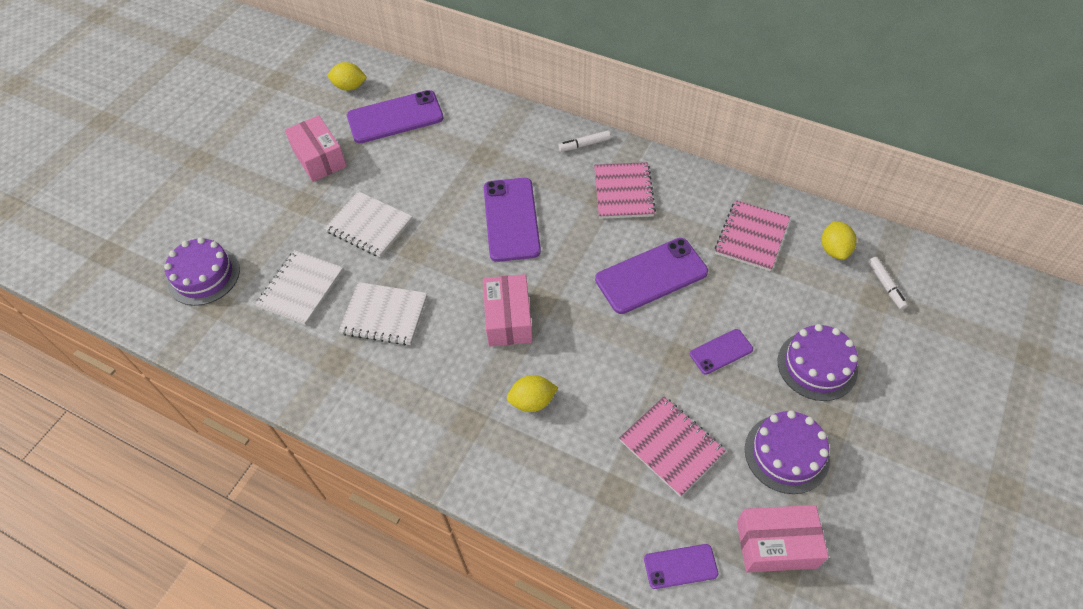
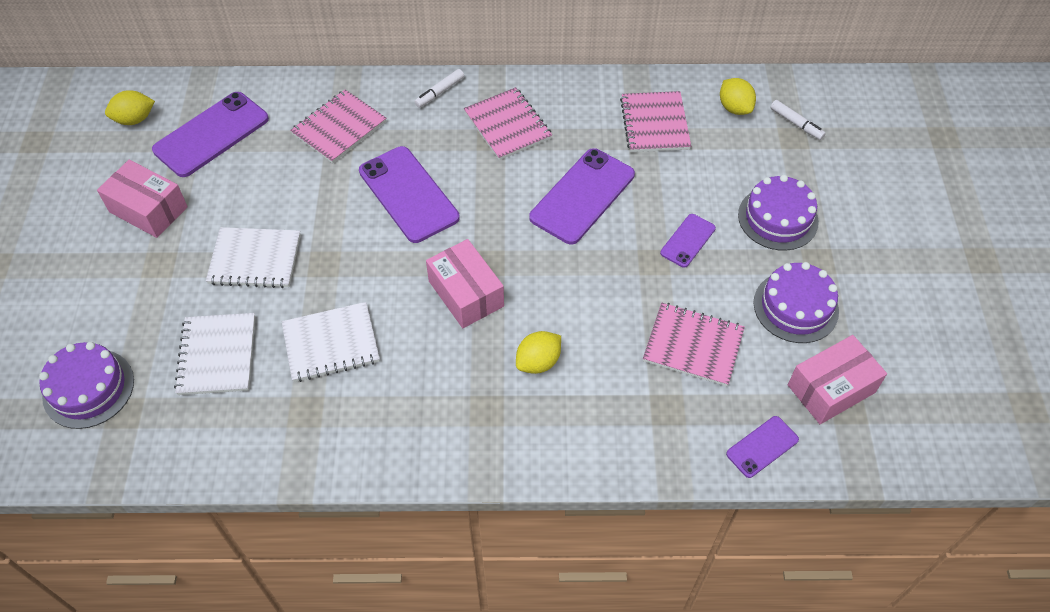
camera: 30 degrees left, 0 degrees up
none -> pink notebook [290,90,386,163]

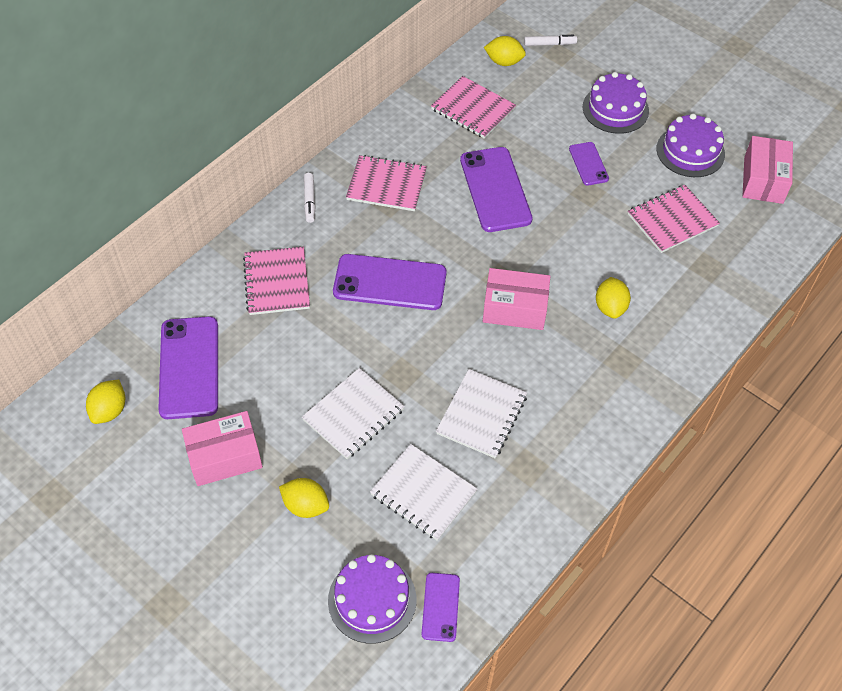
camera: 50 degrees left, 0 degrees up
purple phone [726,416,799,478] -> purple phone moved to [422,573,460,642]
none -> yellow lemon [279,478,329,518]

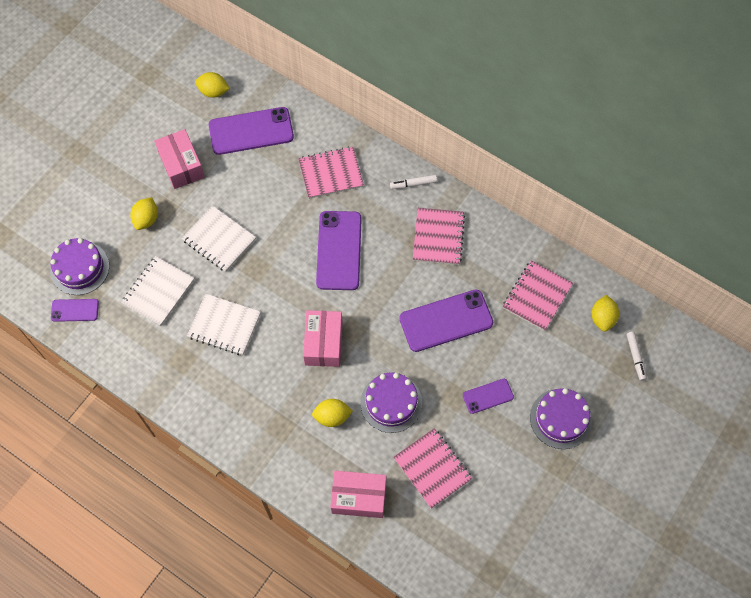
camera: 85 degrees right, 10 degrees up
purple cake [656,113,725,177] -> purple cake moved to [360,372,422,433]
pink box [742,136,793,204] -> pink box moved to [330,471,386,518]

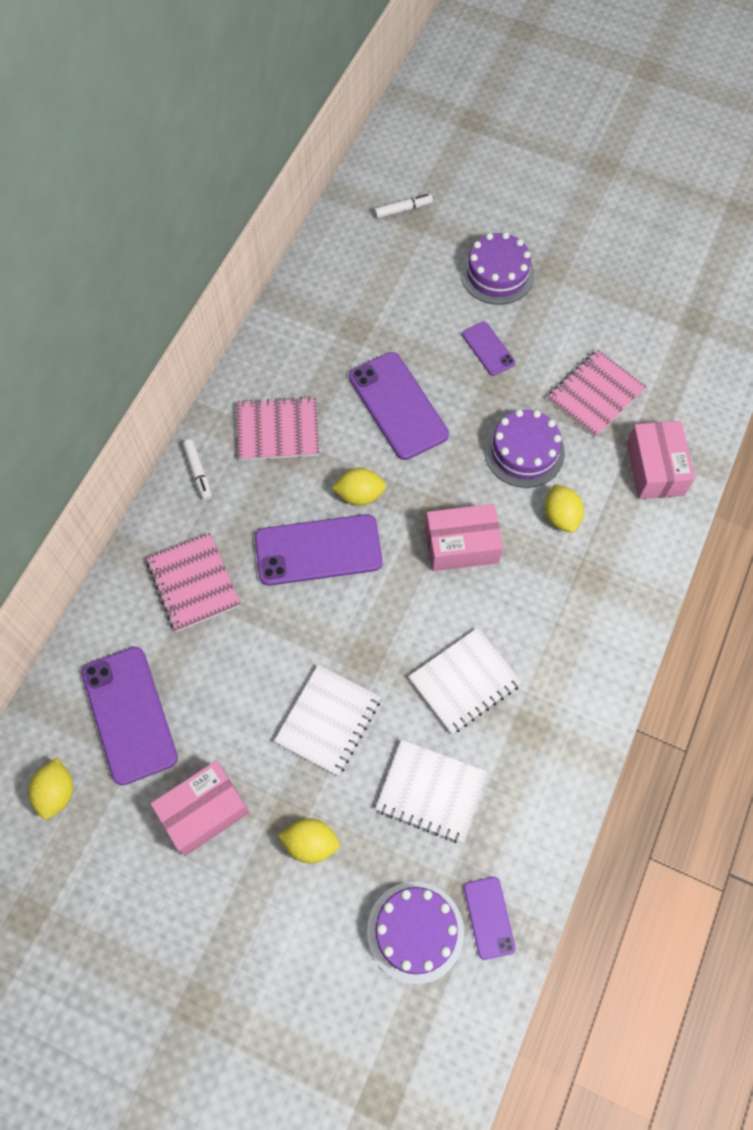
camera: 100 degrees left, 0 degrees up
white notebook [187,294,261,355] -> white notebook turned 45 degrees clockwise [408,628,522,734]
pink notebook [503,261,573,331] -> none
yellow lemon [591,295,619,332] -> yellow lemon moved to [332,468,386,506]

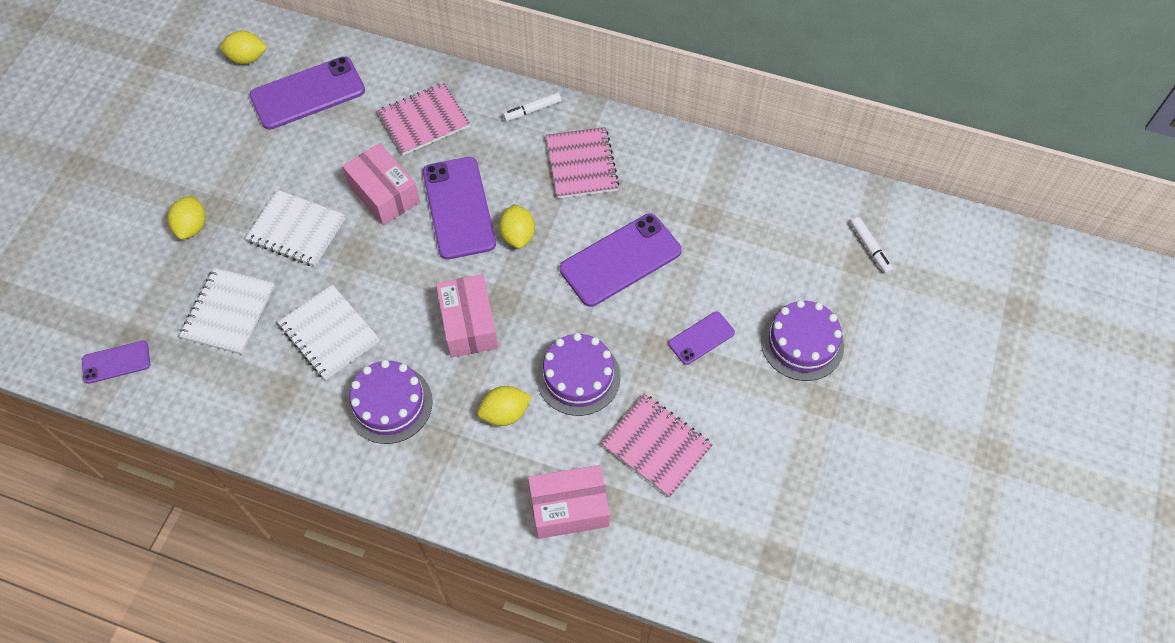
camera: 85 degrees right, 5 degrees down
pink box [151,760,250,856] -> pink box moved to [342,143,420,225]
purple cake [367,881,464,984] -> purple cake moved to [347,360,433,444]

